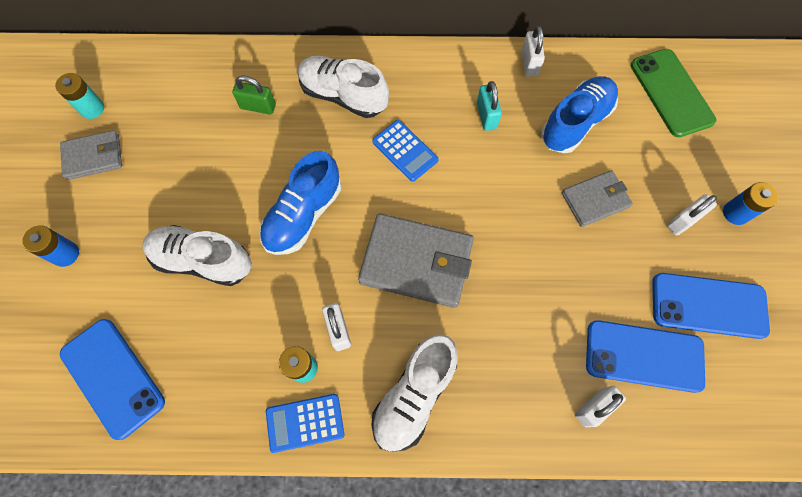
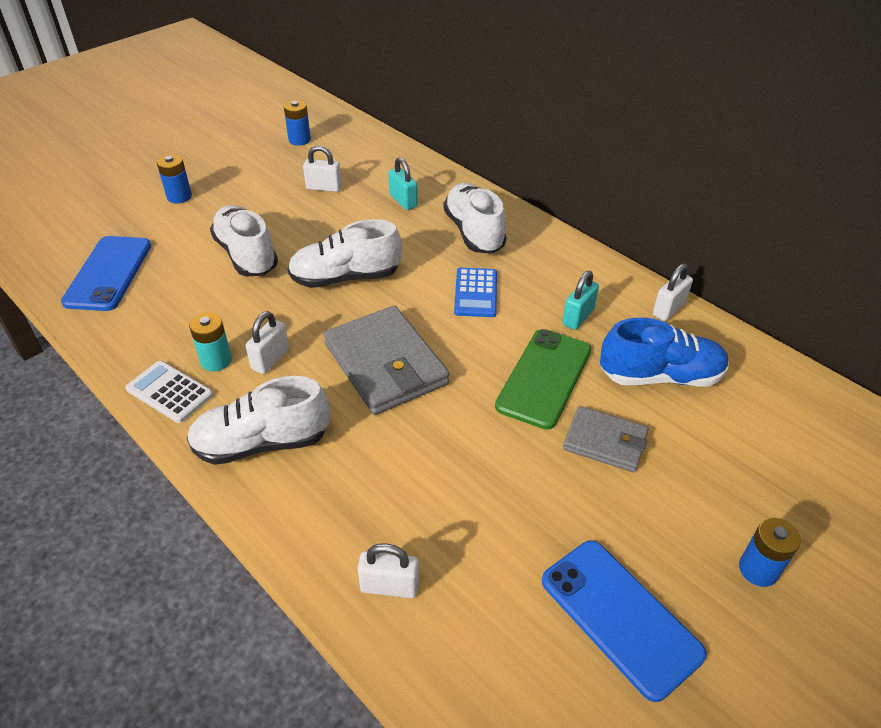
camera: 45 degrees right, 25 degrees down
turquoise battery [55,73,104,119] -> blue battery [284,100,311,146]
grey wallet [60,130,122,180] -> none
green padlock [232,76,276,115] -> turquoise padlock [389,157,418,210]
blue shoe [260,151,341,255] -> white shoe [288,219,402,288]
blue calculator [266,394,344,453] -> white calculator [125,361,213,423]
blue phone [586,320,705,393] -> none
green phone [631,49,716,138] -> green phone moved to [495,329,591,430]
white padlock [667,194,717,235] -> white padlock moved to [303,145,342,192]

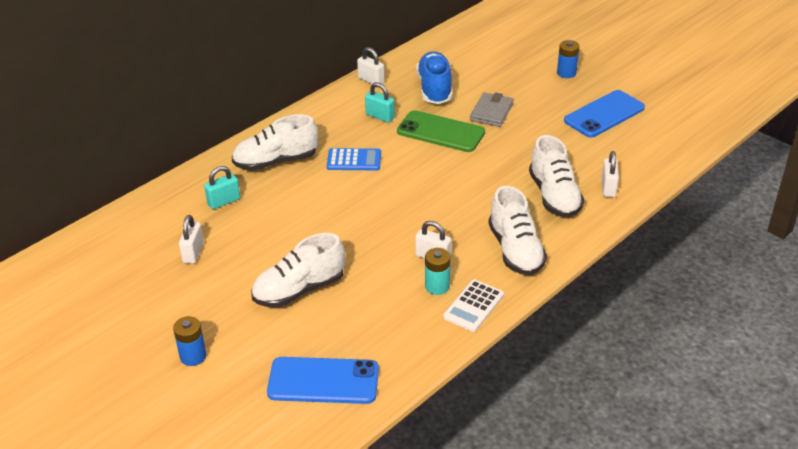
camera: 90 degrees left, 5 degrees down
blue battery [284,100,311,146] -> none
white shoe [288,219,402,288] -> white shoe moved to [529,135,584,217]
grey wallet [324,306,450,415] -> none

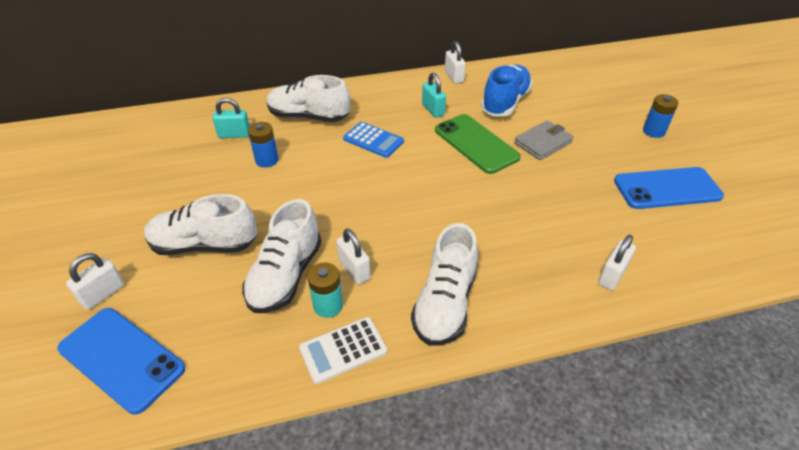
camera: 30 degrees right, 5 degrees up
blue battery [173,316,207,366] -> blue battery moved to [248,122,278,167]
white padlock [179,215,204,264] -> white padlock moved to [66,253,124,310]
white shoe [529,135,584,217] -> white shoe moved to [242,199,322,313]

